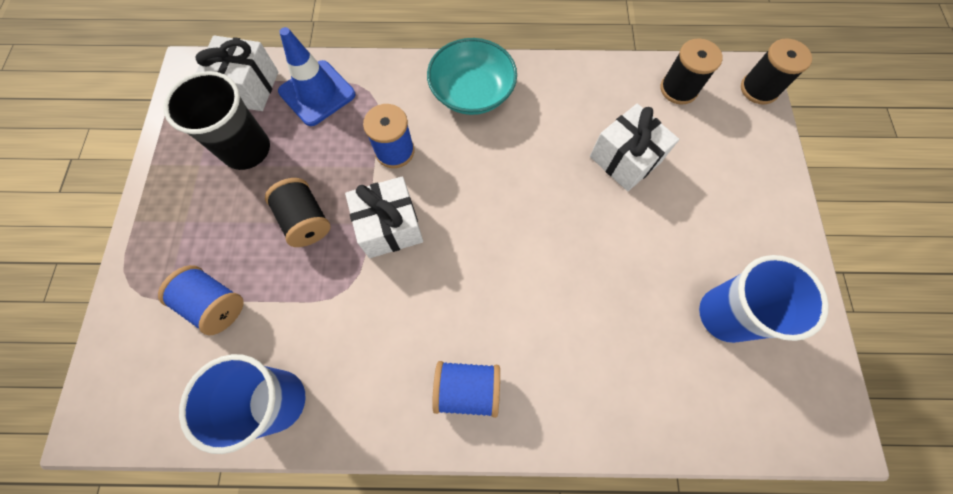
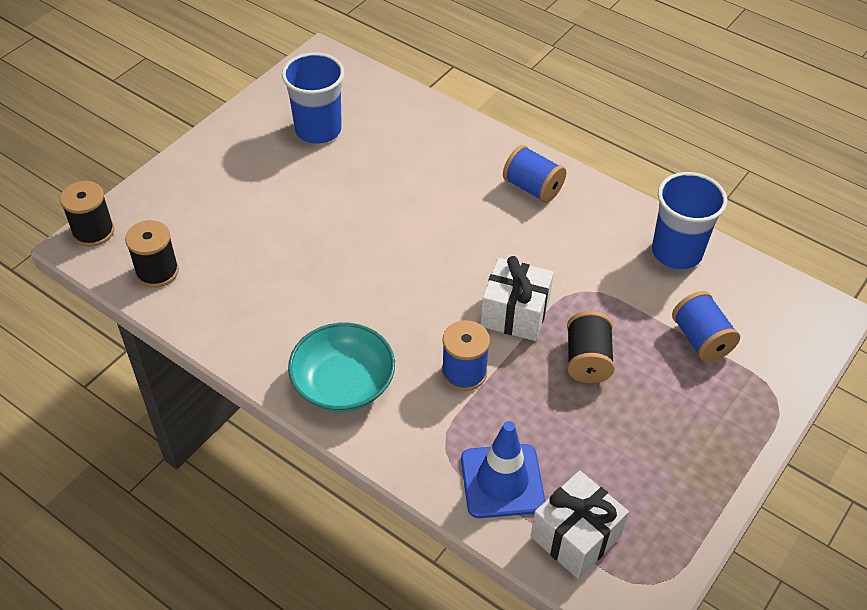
camera: 145 degrees left, 20 degrees down
black cup [163,71,270,170] -> none
white gift [590,103,679,191] -> none

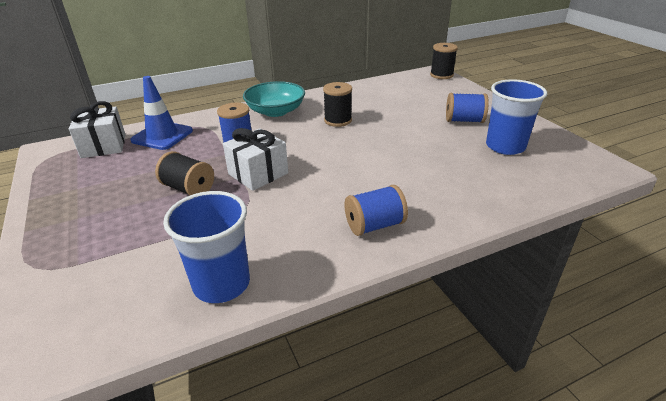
camera: 120 degrees right, 15 degrees down
black spool [125,220,179,288] -> black spool moved to [323,82,352,127]
blue spool [672,291,740,362] -> blue spool moved to [446,93,489,123]

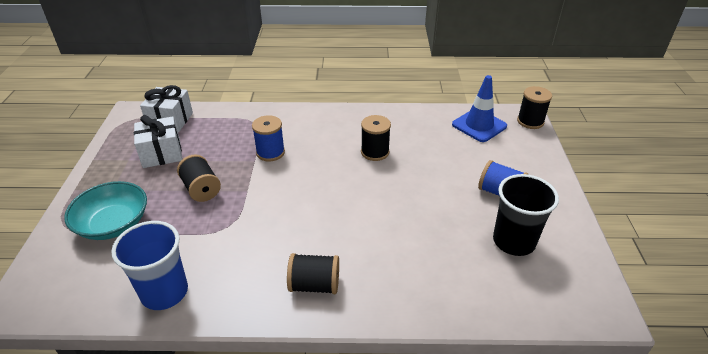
camera: 25 degrees right, 5 degrees up
blue traffic cone [130,76,193,150] -> blue traffic cone moved to [452,75,507,142]
white gift [223,128,288,191] -> white gift moved to [134,115,182,168]
turquoise bowl [243,81,305,117] -> turquoise bowl moved to [64,181,147,240]
blue spool [345,185,408,236] -> black spool [287,253,339,294]
blue cup [486,79,547,155] -> black cup [493,174,559,256]

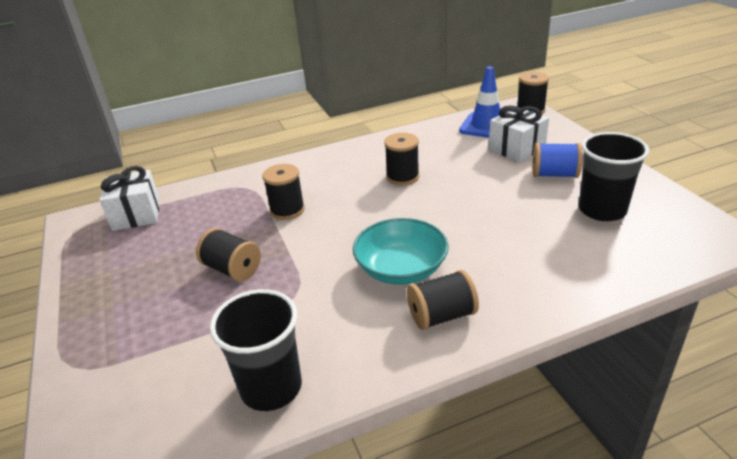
camera: 20 degrees left, 5 degrees down
turquoise bowl [64,181,147,240] -> turquoise bowl moved to [353,218,449,285]
blue cup [111,221,188,310] -> black cup [210,289,302,411]
white gift [134,115,182,168] -> white gift moved to [489,105,549,162]
blue spool [252,115,285,161] -> black spool [263,164,305,220]

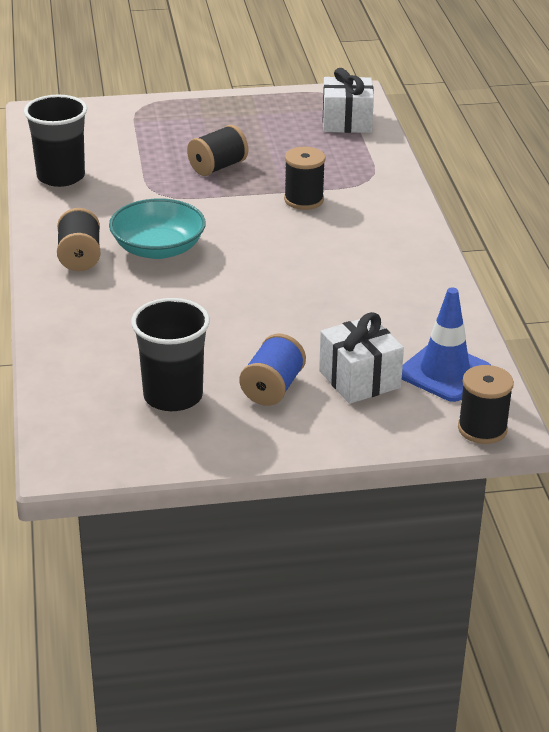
camera: 100 degrees right, 0 degrees up
black spool [384,133,419,185] -> none

